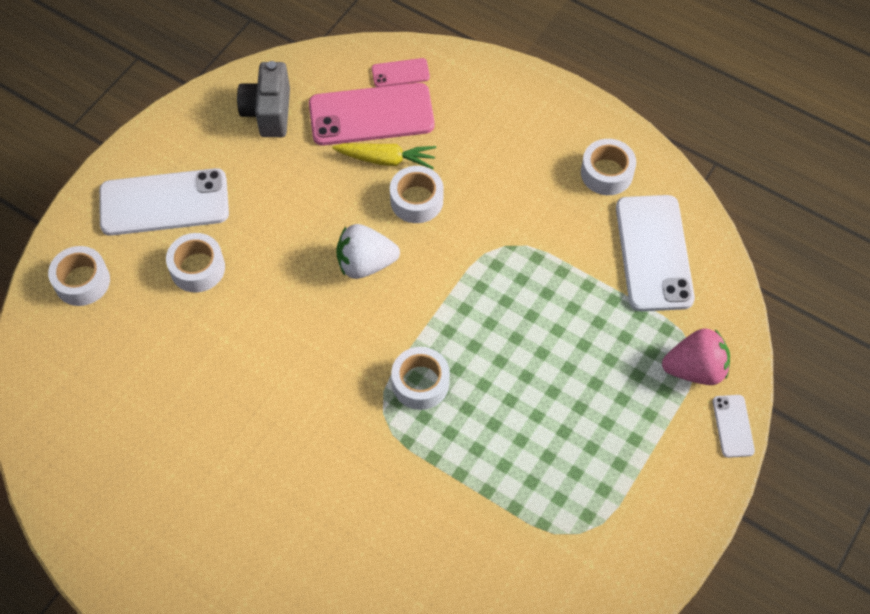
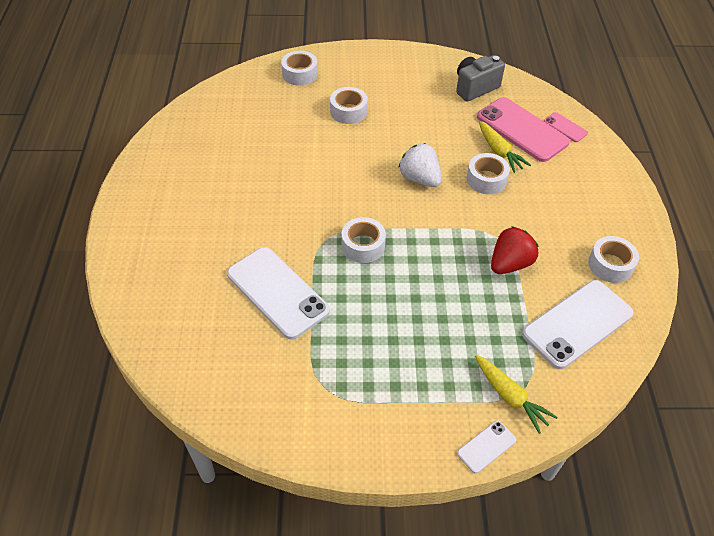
camera: 55 degrees right, 10 degrees down
white phone [99,168,229,236] -> white phone moved to [227,247,330,339]
pink strawberry [662,328,730,385] -> yellow carrot [475,355,558,434]
none -> red strawberry [491,226,538,274]

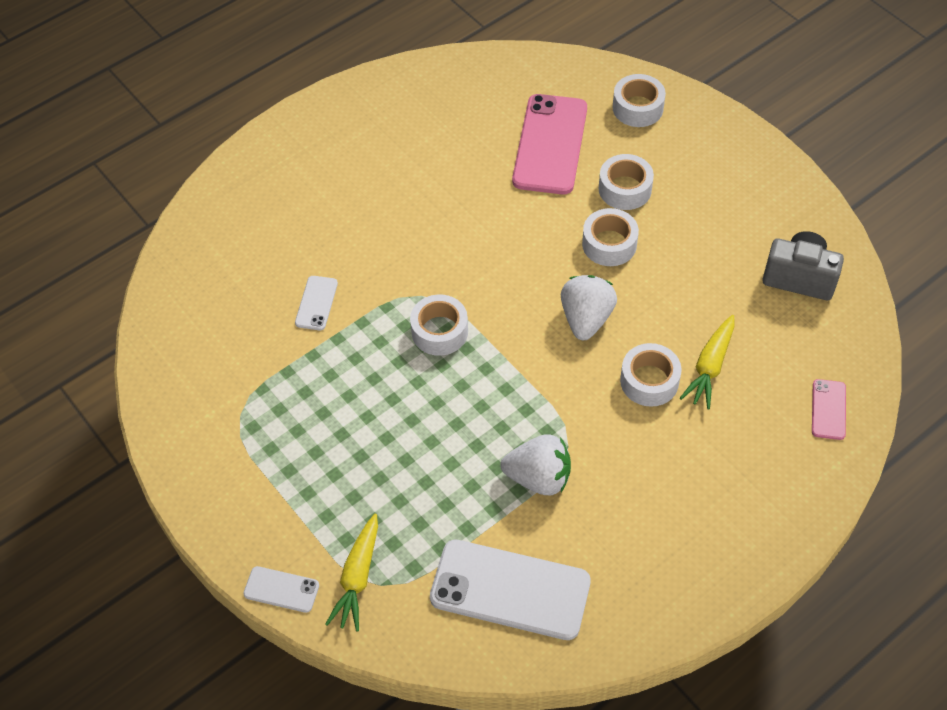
camera: 55 degrees right, 5 degrees up
white phone [227,247,330,339] -> white phone [295,276,338,330], size x0.47
pink phone [477,97,570,162] -> pink phone moved to [512,94,587,194]
red strawberry [491,226,538,274] -> white strawberry [500,434,571,495]
white tape [588,236,639,283] -> white tape moved to [582,208,639,266]

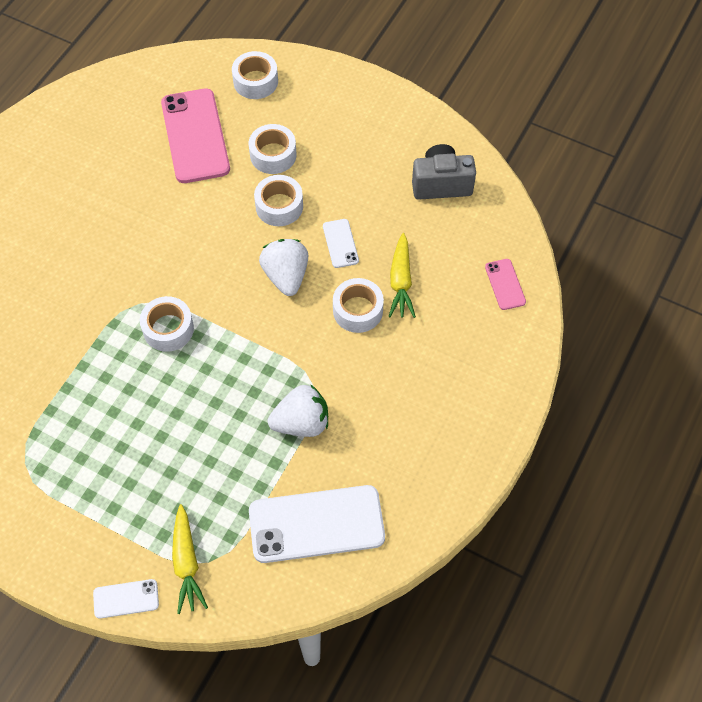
camera: 25 degrees left, 5 degrees up
white phone [295,276,338,330] -> white phone moved to [323,219,359,268]

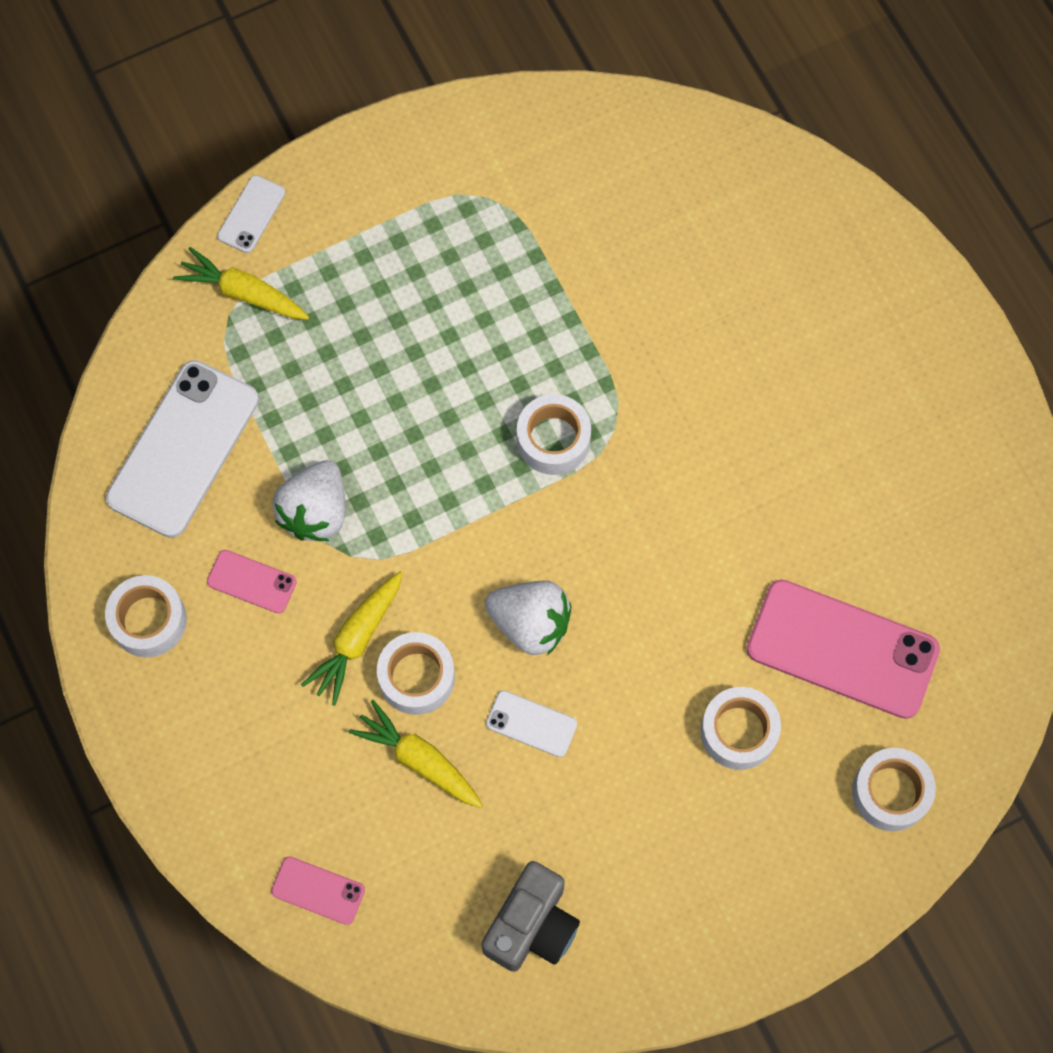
camera: 125 degrees right, 10 degrees up
white tape [254,175,303,226] -> white tape moved to [105,575,187,657]
none -> pink phone [207,550,297,613]
none -> yellow carrot [301,572,403,706]

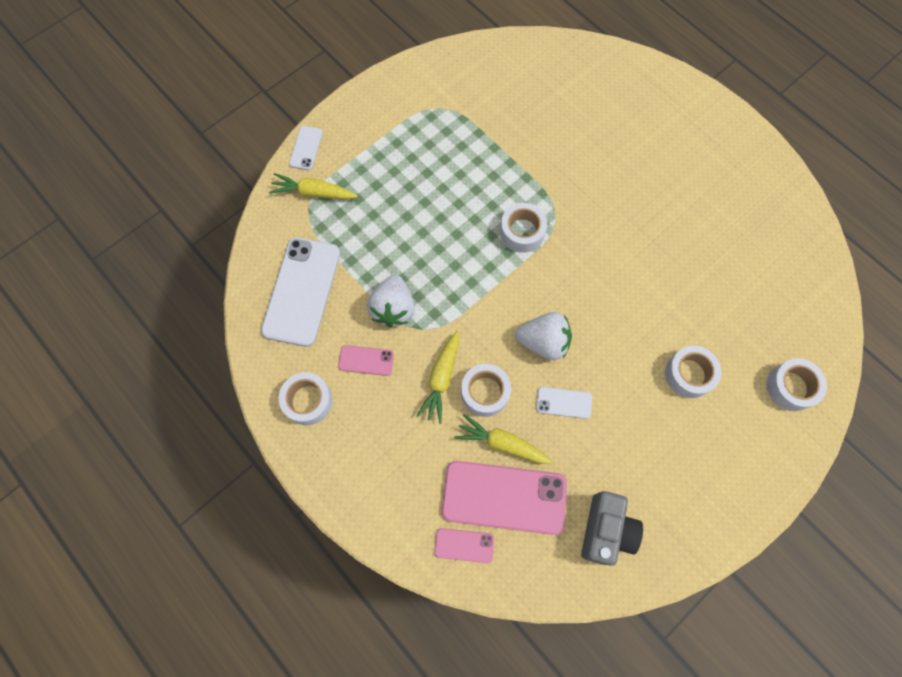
camera: 15 degrees left, 0 degrees up
pink phone [747,579,940,719] -> pink phone moved to [442,461,567,535]

